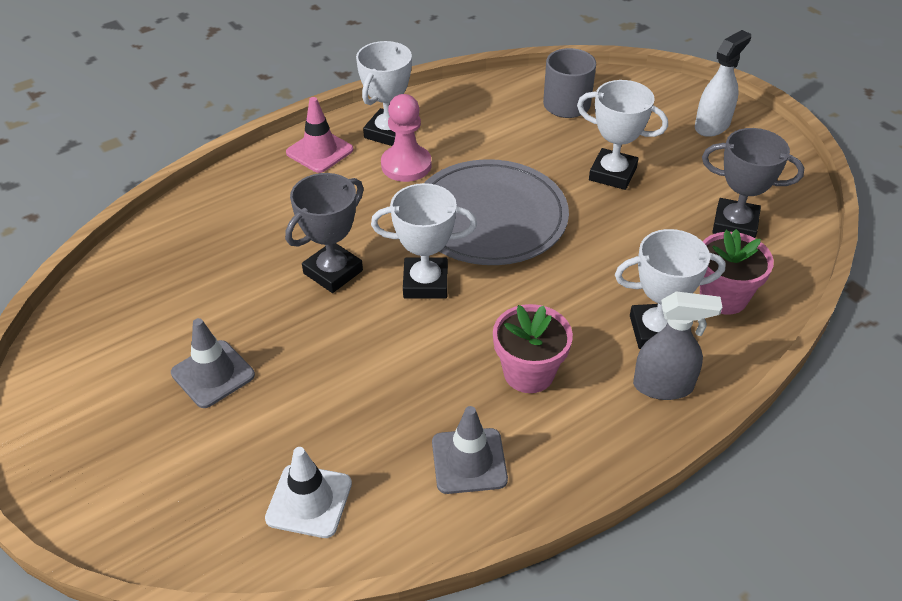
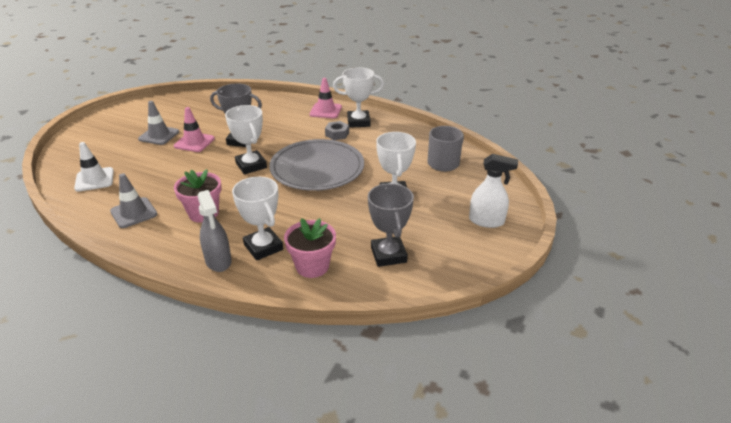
camera: 60 degrees right, 10 degrees down
pink pawn [381,94,431,182] -> grey nut [325,121,349,140]
none -> pink traffic cone [174,107,215,152]

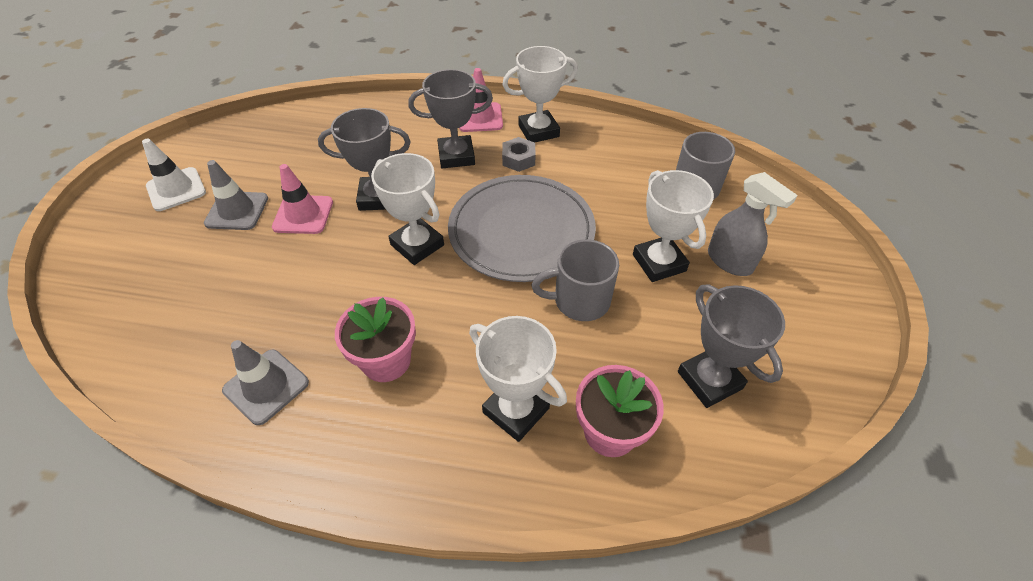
camera: 15 degrees left, 15 degrees up
white traffic cone [74,142,114,192] -> white traffic cone moved to [142,139,206,211]
grey spray bottle [198,190,232,272] -> grey spray bottle moved to [708,172,798,276]
white spray bottle [469,154,518,228] -> none
none -> grey trophy [408,69,493,168]
none -> grey mug [532,239,619,321]

